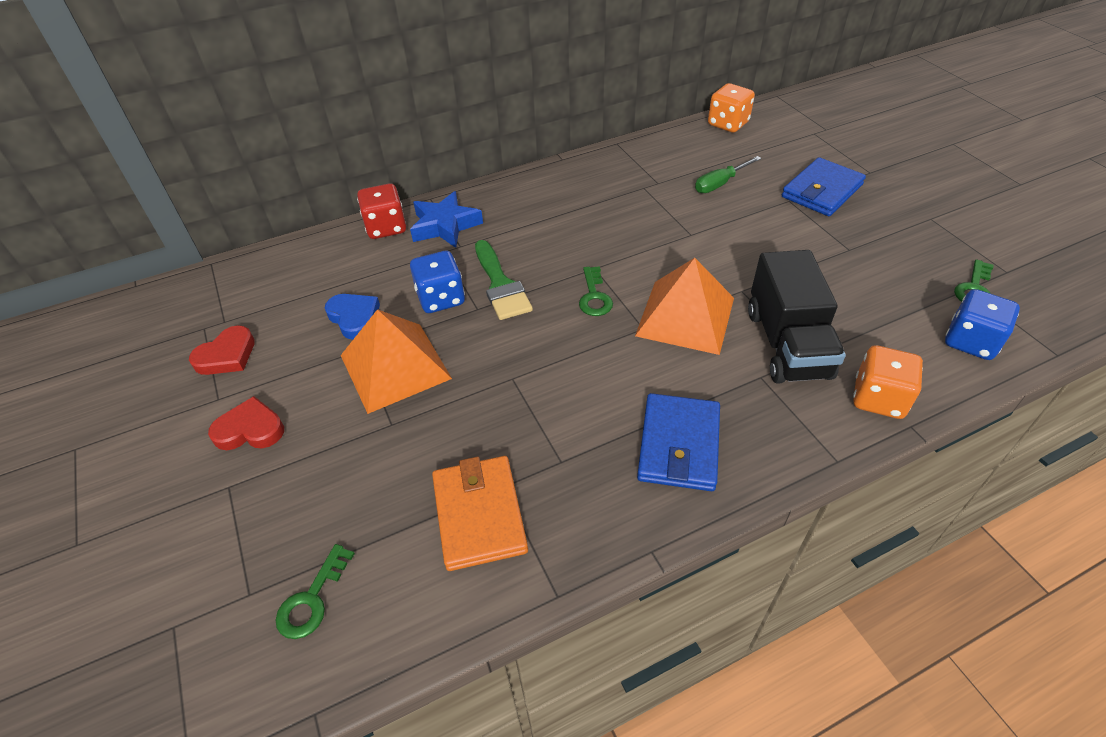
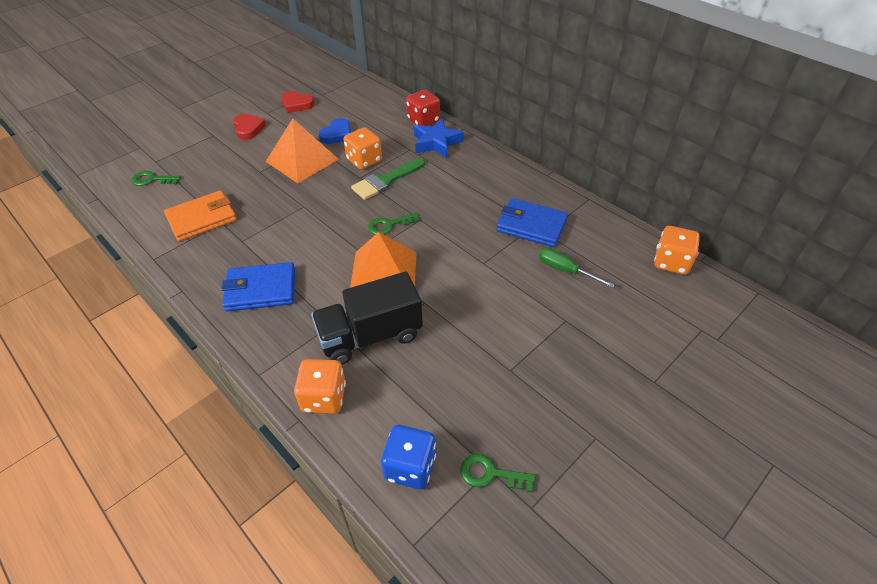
camera: 70 degrees right, 0 degrees up
blue dice [410,251,465,313] -> orange dice [343,127,382,169]
blue wallet [782,157,866,216] -> blue wallet moved to [496,198,568,247]

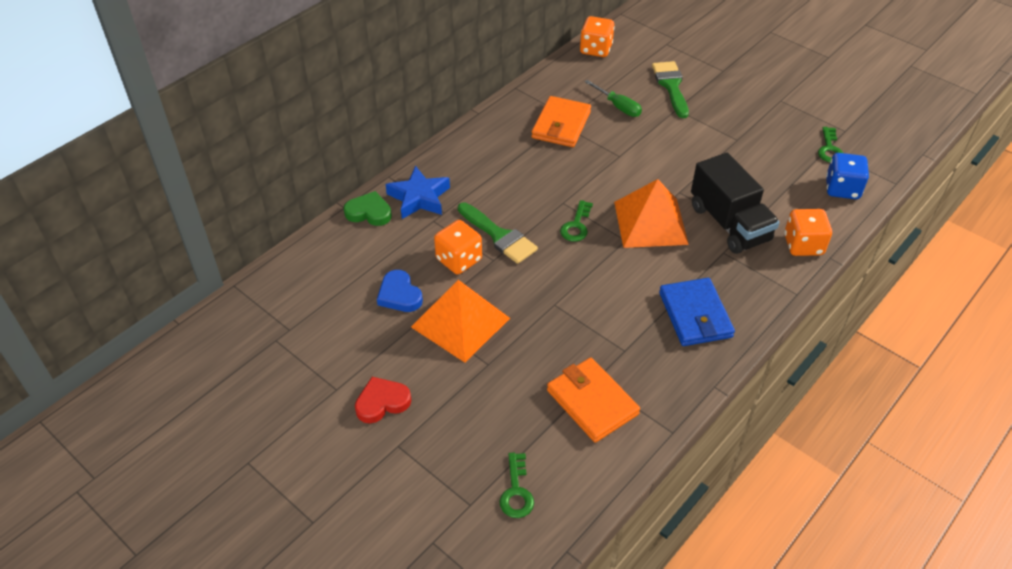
camera: 95 degrees left, 0 degrees up
red heart [281,91,315,113] -> none
blue heart [319,118,351,144] -> blue heart turned 150 degrees counterclockwise [377,270,423,312]
green key [368,212,420,235] -> green key turned 45 degrees clockwise [560,200,593,242]
red dice [406,89,440,126] -> green heart [343,191,392,226]
blue wallet [496,198,568,247] -> orange wallet [531,96,591,147]
green screwdriver [539,248,615,288] -> green screwdriver turned 75 degrees counterclockwise [584,80,642,117]
none -> green brush [652,61,689,118]

